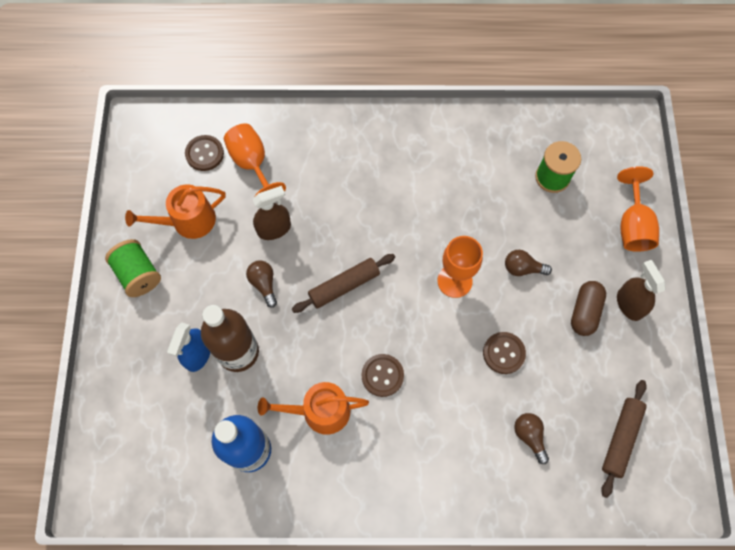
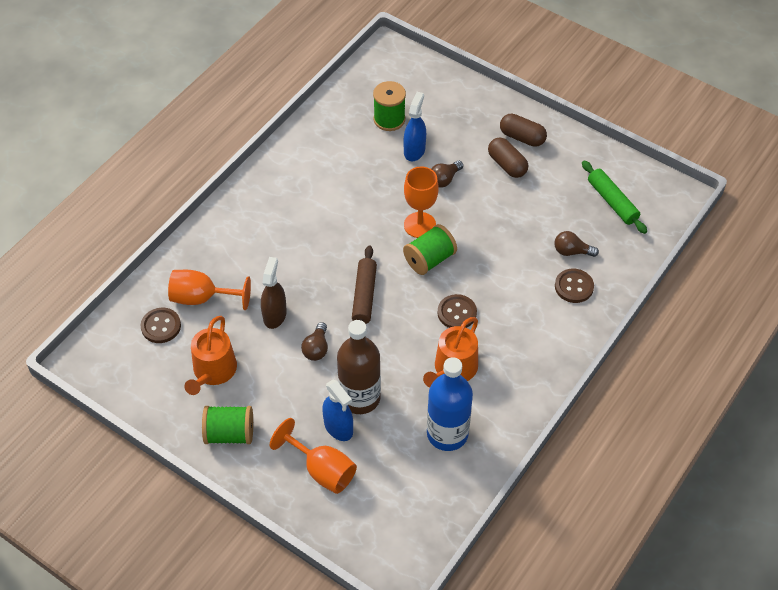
camera: 55 degrees left, 15 degrees down
brown light bulb [246,261,277,308] -> brown light bulb turned 90 degrees counterclockwise [301,322,328,361]
brown button [483,332,526,374] -> brown button moved to [555,269,594,303]
brown rolling pin [601,380,647,498] -> green rolling pin [582,160,647,234]
orange goblet [617,166,659,252] -> orange goblet moved to [270,418,357,494]
brown spray bottle [617,260,666,321] -> brown capsule [500,114,547,147]
none -> blue spray bottle [403,92,426,161]
none -> green spool [403,224,457,275]

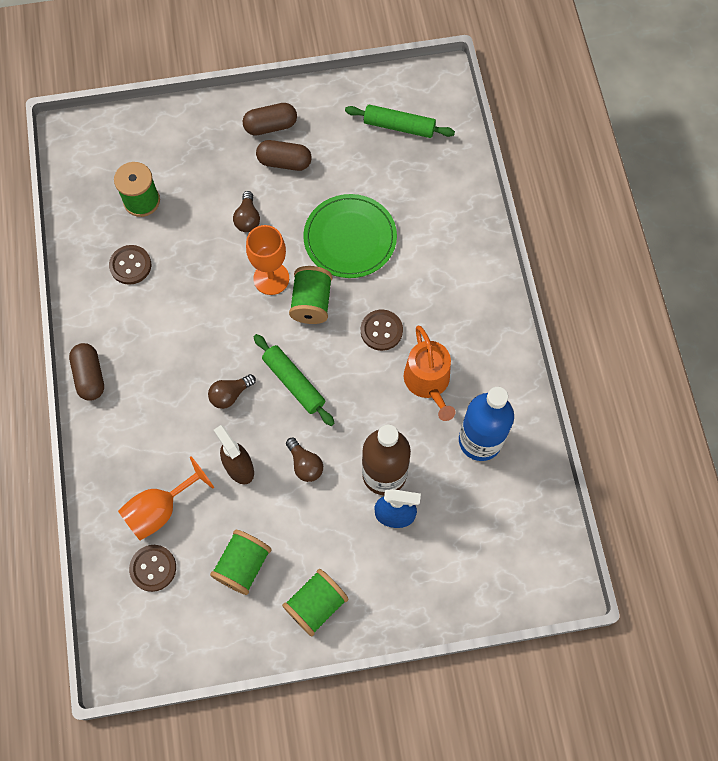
camera: 45 degrees left, 15 degrees up
orange watering can [185,316,237,395] -> green spool [210,530,272,595]
orange goblet [270,418,357,494] -> none
brown rolling pin [352,245,377,324] -> green rolling pin [254,334,335,426]
blue spray bottle [403,92,426,161] -> none
brown light bulb [554,231,599,257] -> brown light bulb moved to [208,374,256,409]
brown button [555,269,594,303] -> brown button moved to [109,245,151,285]
none -> brown capsule [69,343,104,401]
none -> green plate [303,194,397,278]

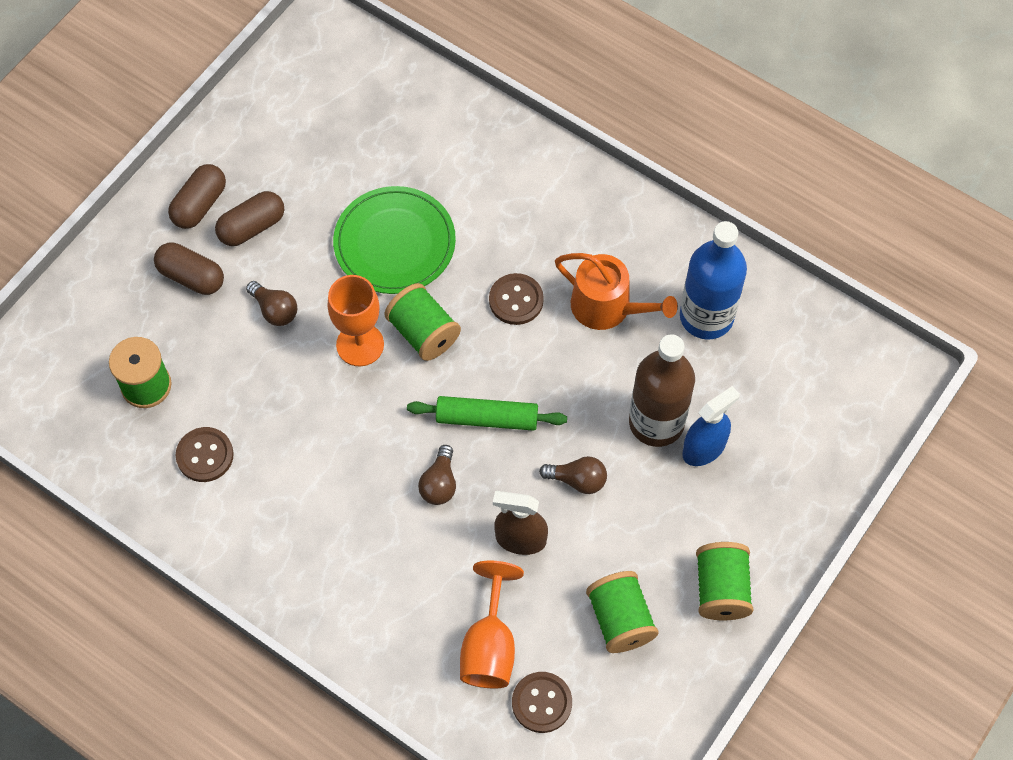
camera: 45 degrees left, 5 degrees down
brown capsule [69,343,104,401] -> brown capsule moved to [154,242,224,295]
green rolling pin [345,105,455,138] -> none

